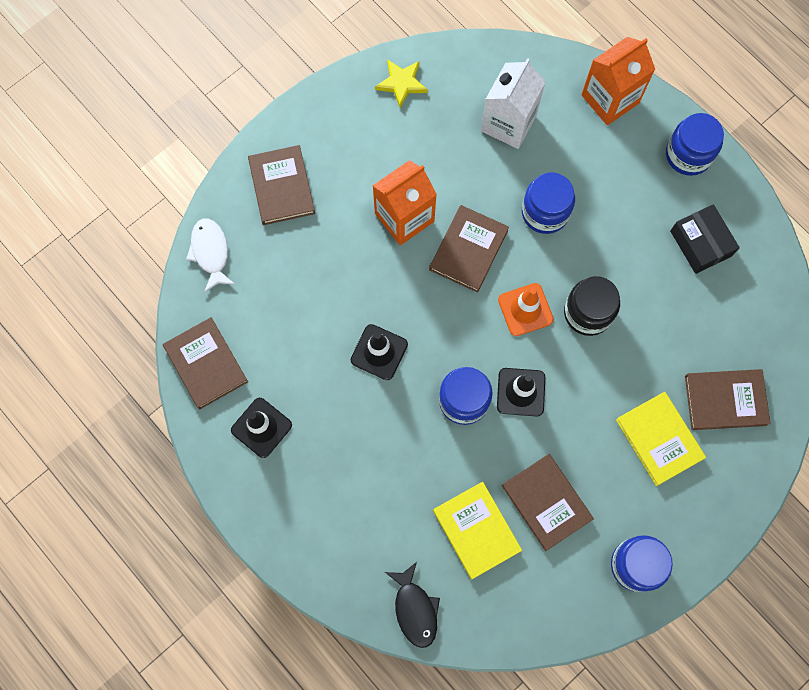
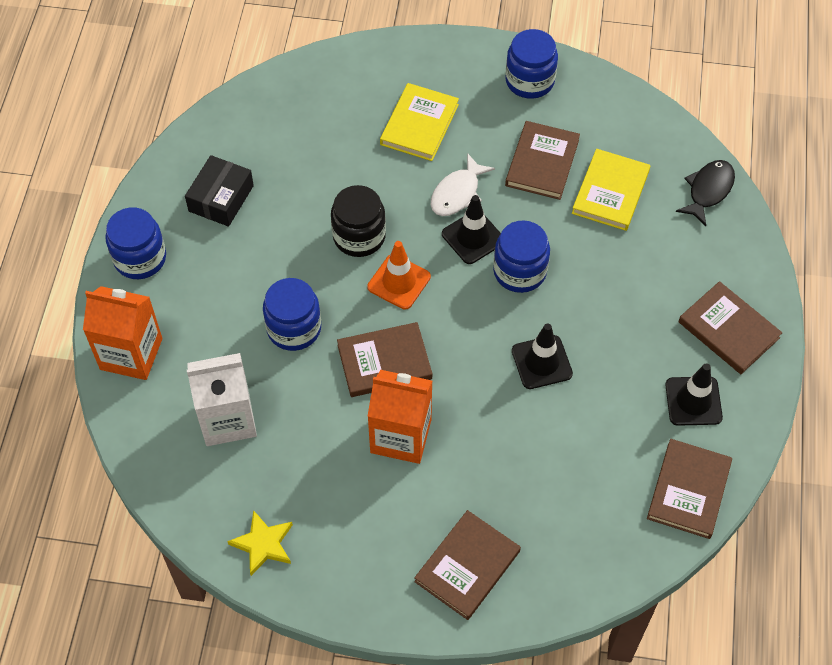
camera: 130 degrees left, 15 degrees down
white fish [186,219,235,293] -> white fish moved to [431,153,495,216]
brown book [685,369,770,430] -> brown book moved to [678,281,782,374]

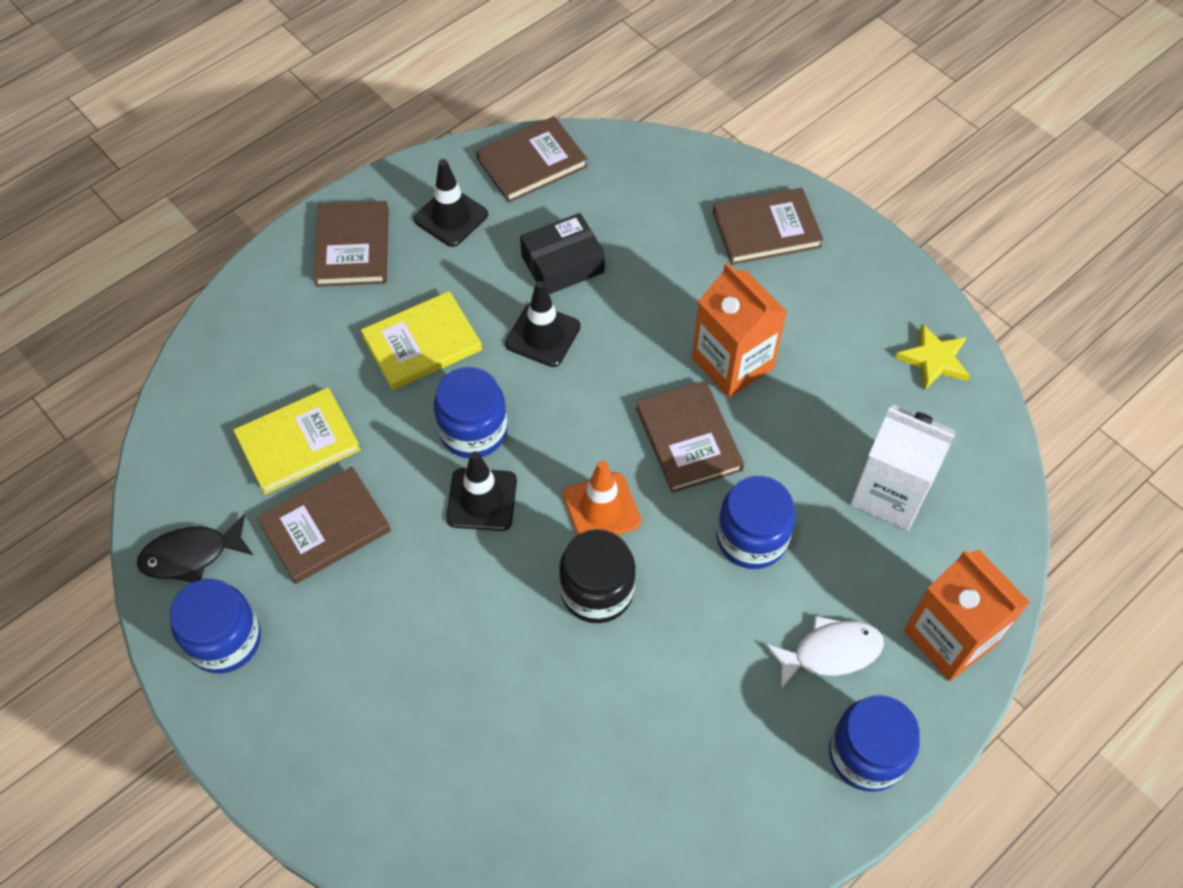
camera: 140 degrees left, 0 degrees up
black box [185,155,254,227] -> black box moved to [520,213,605,294]
brown book [337,322,432,397] -> brown book turned 45 degrees clockwise [636,381,744,493]
yellow book [380,83,459,161] -> yellow book moved to [361,291,482,390]
white fish [431,153,495,216] -> white fish moved to [765,616,884,689]
black fish [676,160,735,226] -> black fish moved to [137,515,253,582]

